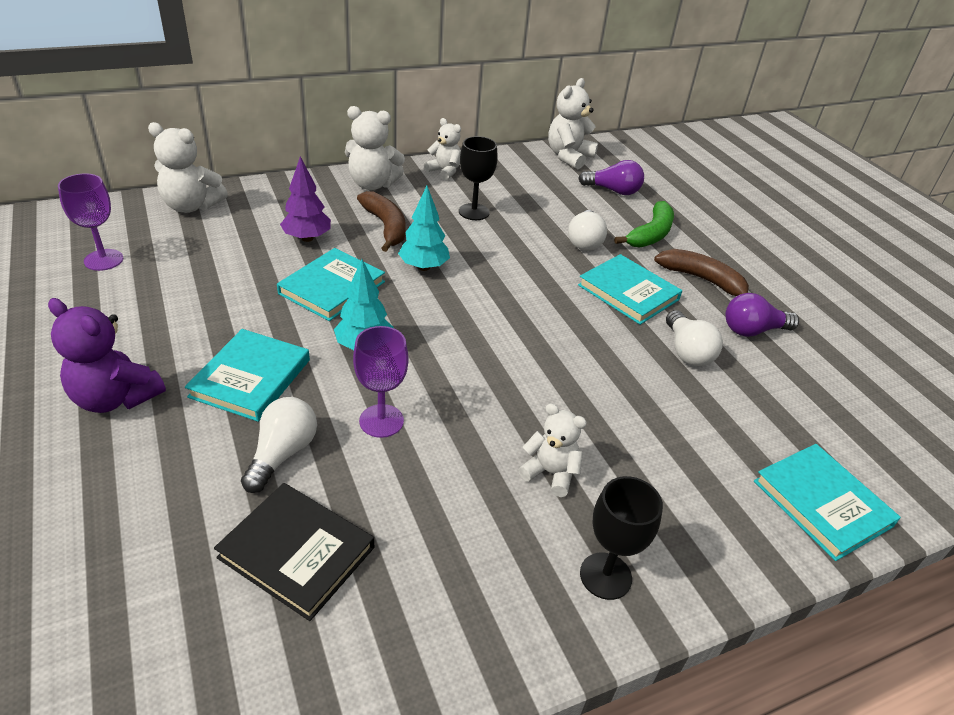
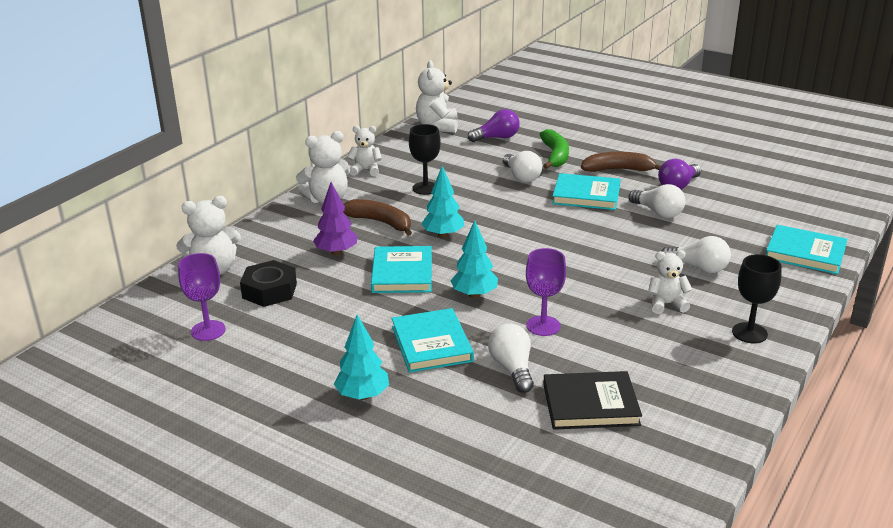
camera: 30 degrees left, 10 degrees down
purple teddy bear [48,298,166,413] -> turquoise tree [334,315,389,400]
none -> black nut [240,260,297,307]
none -> white light bulb [662,236,731,273]

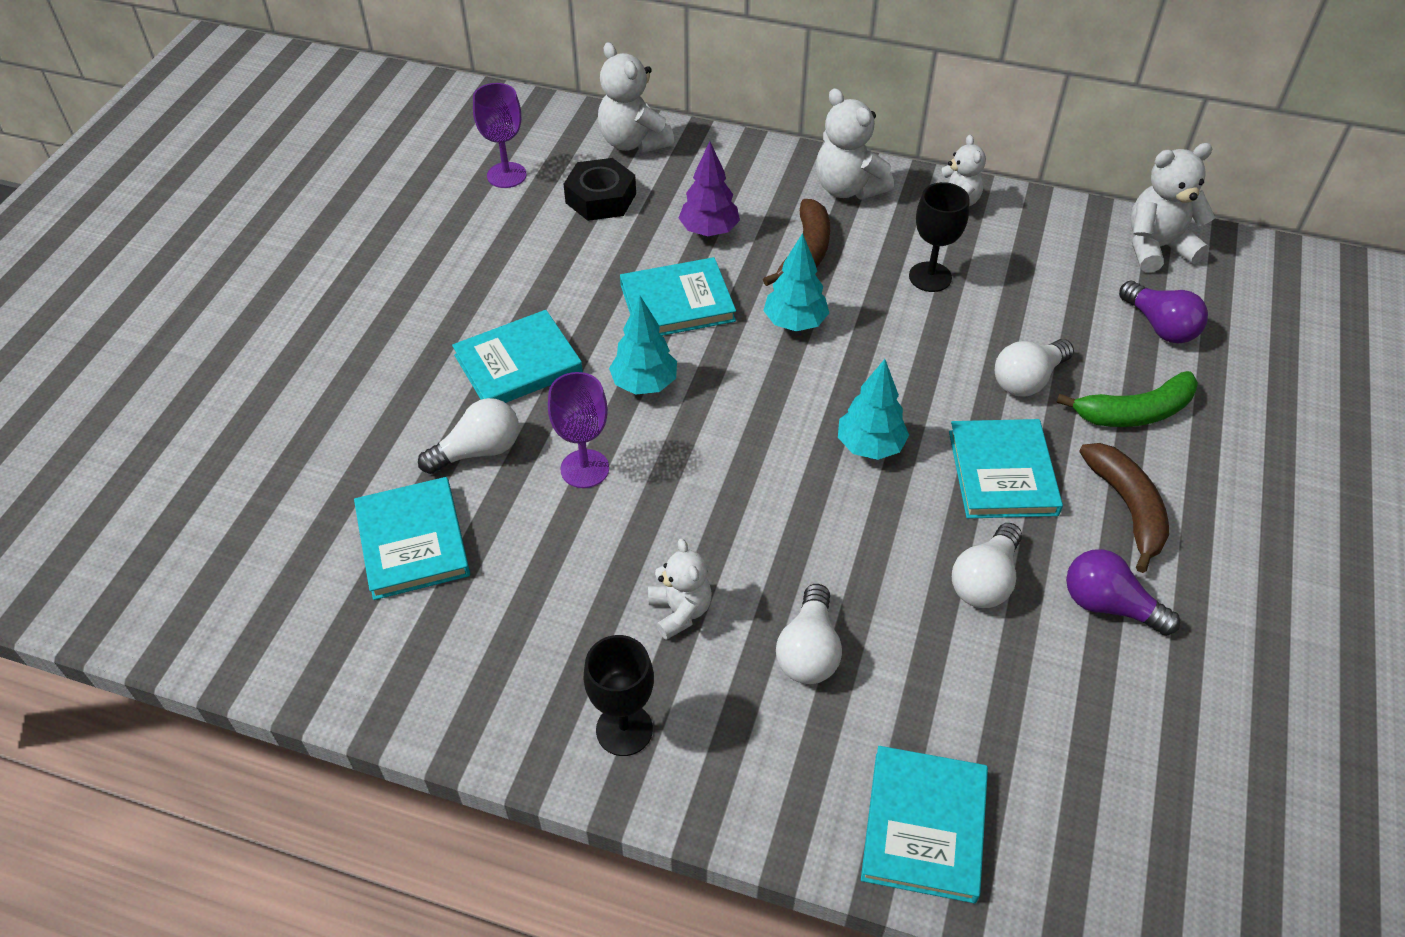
camera: 75 degrees right, 20 degrees up
turquoise tree [334,315,389,400] -> turquoise tree moved to [838,359,909,460]
black book [543,371,642,430] -> turquoise book [354,477,470,600]

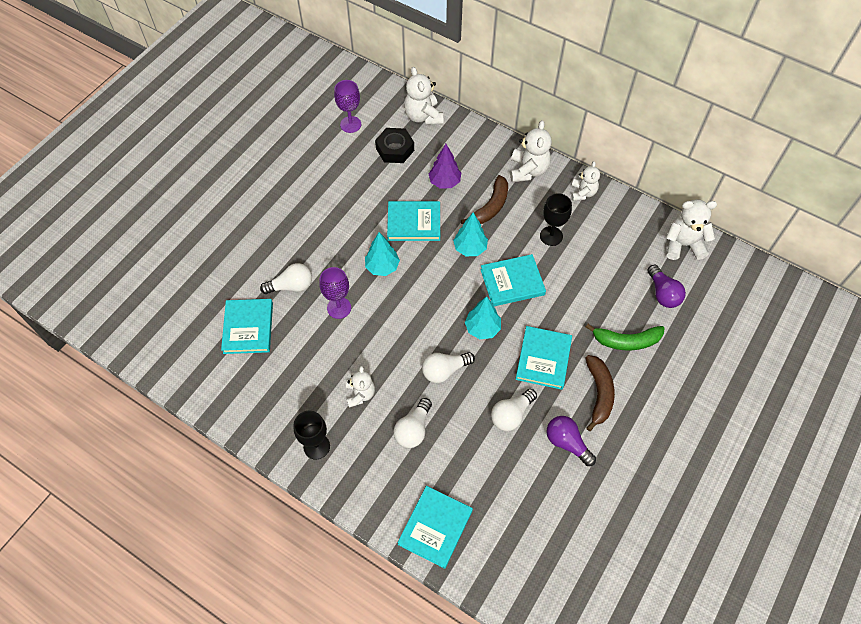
camera: 15 degrees right, 10 degrees up
turquoise book [452,310,583,403] -> turquoise book moved to [480,254,546,306]
white teddy bear [816,88,894,199] -> white teddy bear turned 150 degrees counterclockwise [510,120,552,182]
white light bulb [995,339,1074,397] -> white light bulb moved to [422,352,475,383]

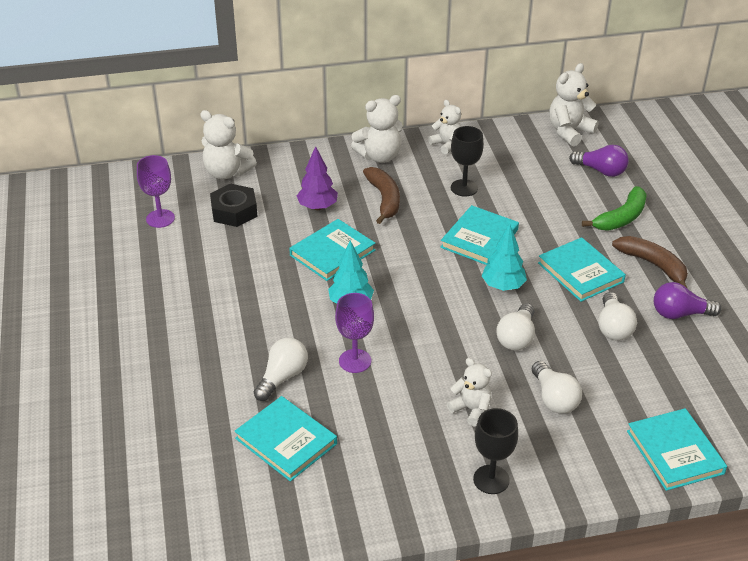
camera: 45 degrees left, 20 degrees down
turquoise tree [453,213,488,256] -> none
white teddy bear [510,120,552,182] -> white teddy bear turned 105 degrees clockwise [351,95,403,163]

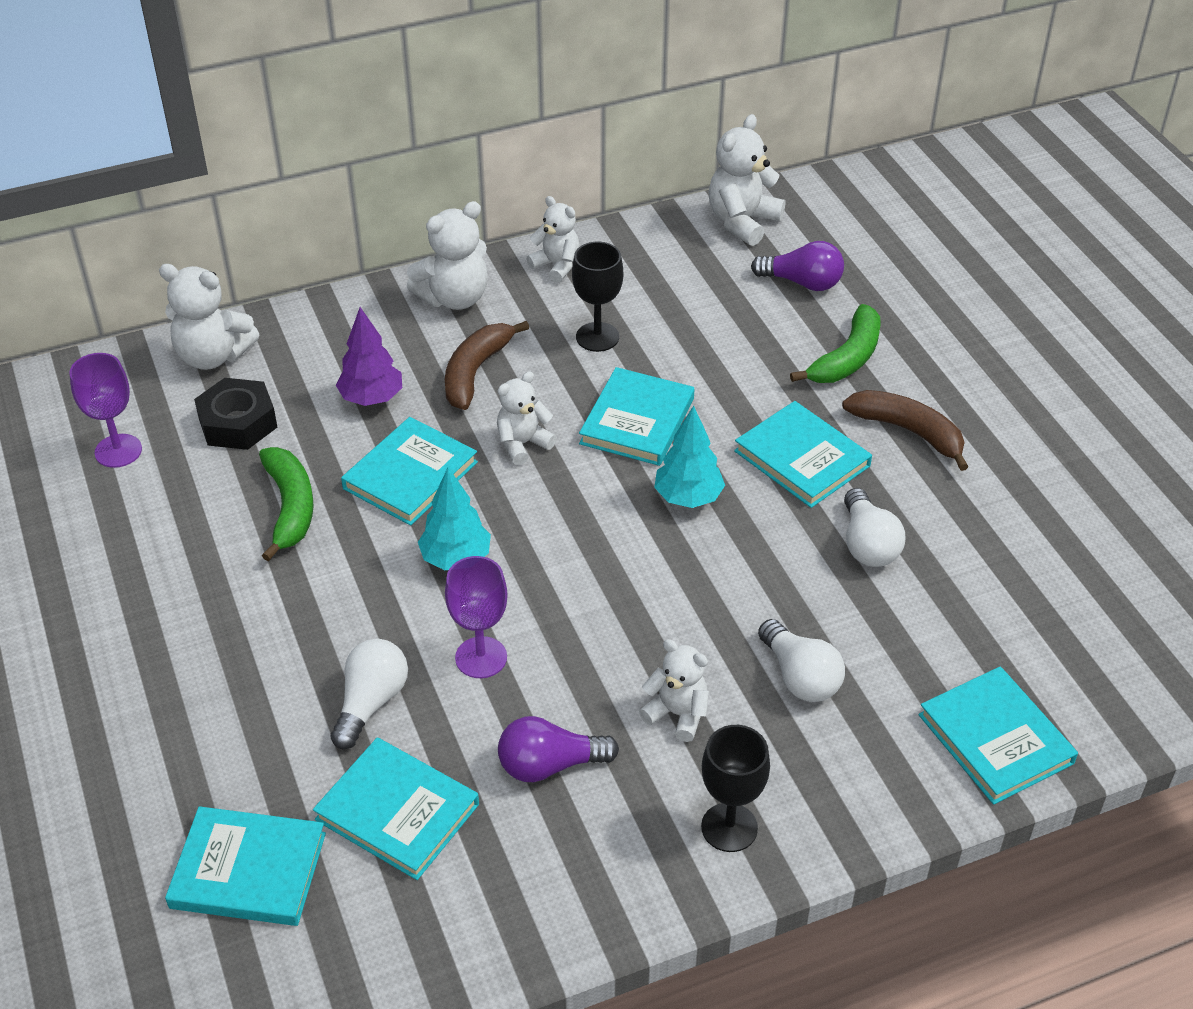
camera: 10 degrees left, 5 degrees up
brown banana [363,167,400,224] -> brown banana turned 135 degrees counterclockwise [445,321,529,410]
white light bulb [496,303,535,351] -> none
purple light bulb [654,282,721,319] -> purple light bulb moved to [498,716,619,782]
none -> turquoise book [165,806,326,926]
none -> green banana [259,447,314,561]
none -> white teddy bear [497,371,557,465]

